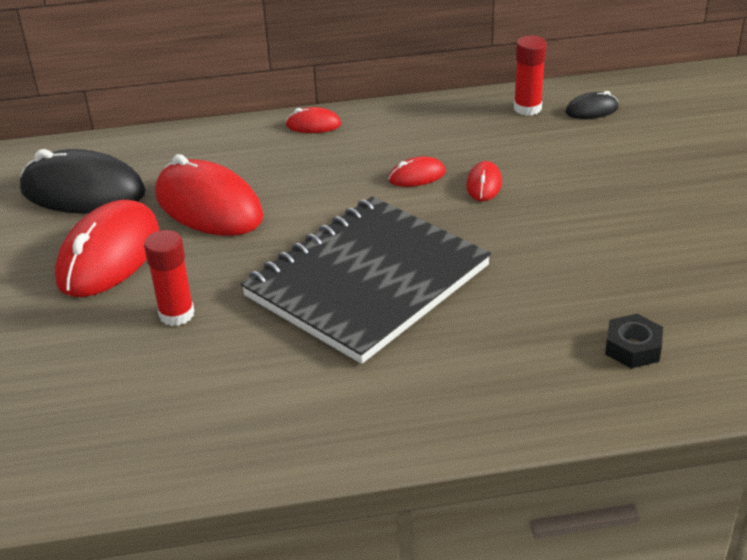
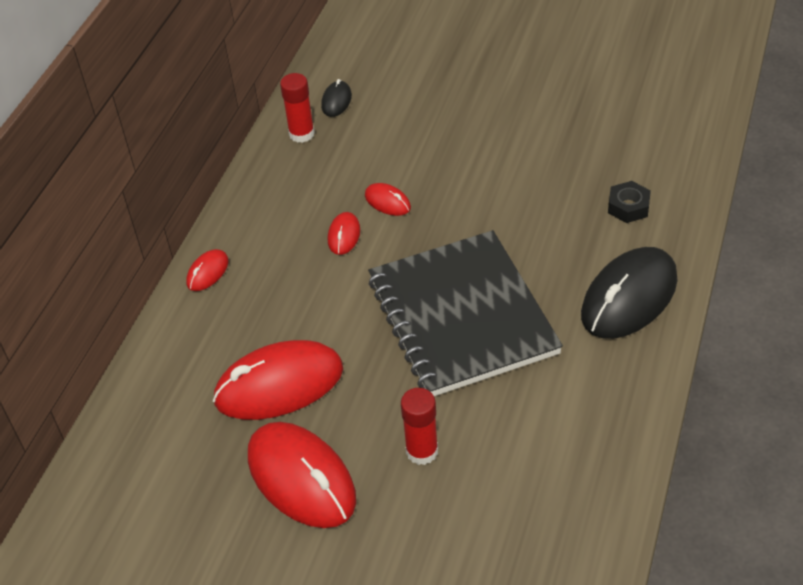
camera: 60 degrees left, 10 degrees up
black mouse [20,149,146,214] -> black mouse moved to [581,247,678,339]

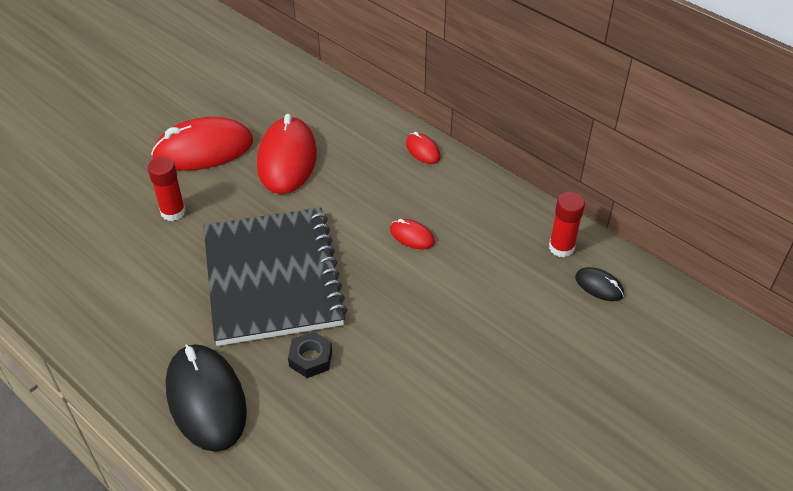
camera: 110 degrees right, 0 degrees up
red mouse [365,183,411,216] -> none
black notebook [368,230,563,396] -> black notebook turned 75 degrees clockwise [204,208,347,346]
black nut [608,181,651,223] -> black nut moved to [288,331,332,378]

